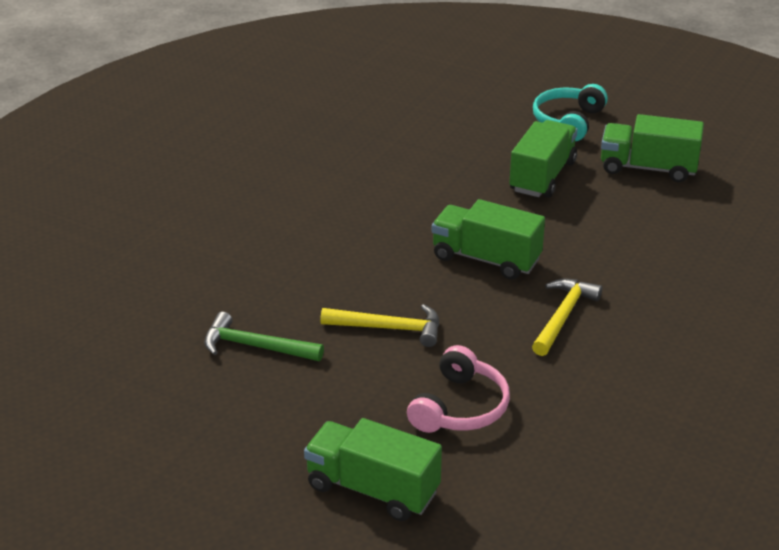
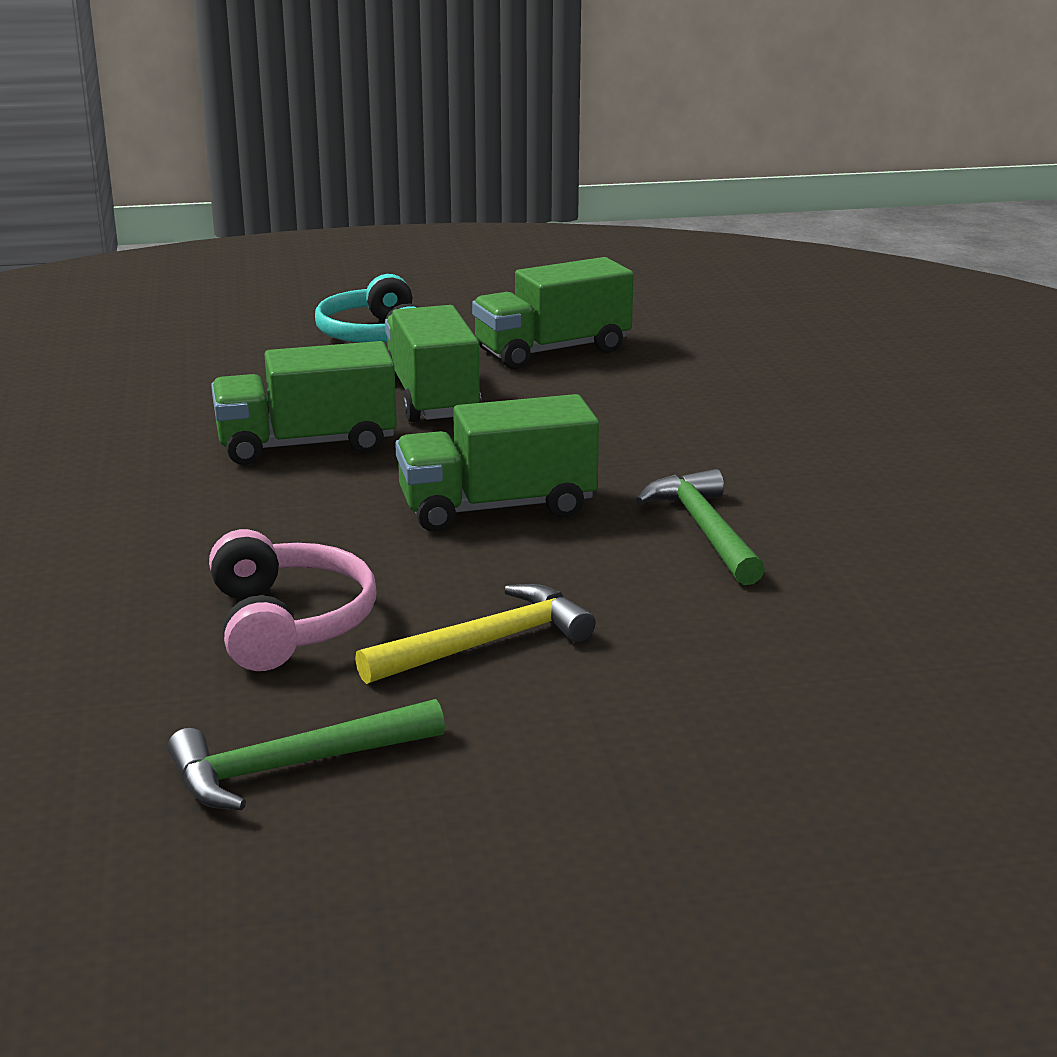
camera: 40 degrees left, 10 degrees down
green truck [304,418,442,521] -> green truck moved to [211,341,397,465]
pink headphones [407,345,510,433] -> pink headphones moved to [209,529,377,671]
yellow hammer [532,279,602,356] -> green hammer [636,469,765,585]

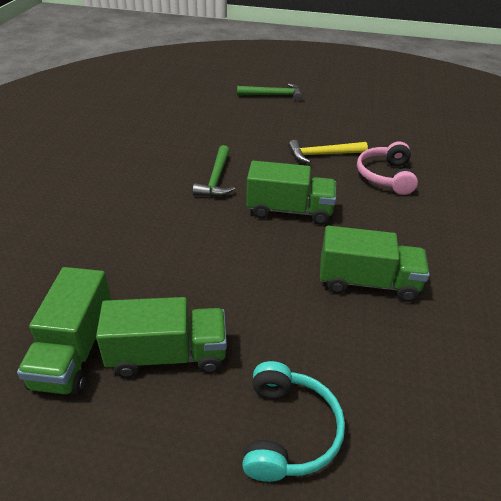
camera: 160 degrees left, 15 degrees up
green hammer [167,699,445,810] -> green hammer moved to [237,83,303,101]
green truck [385,305,481,422] -> green truck moved to [17,267,111,395]

